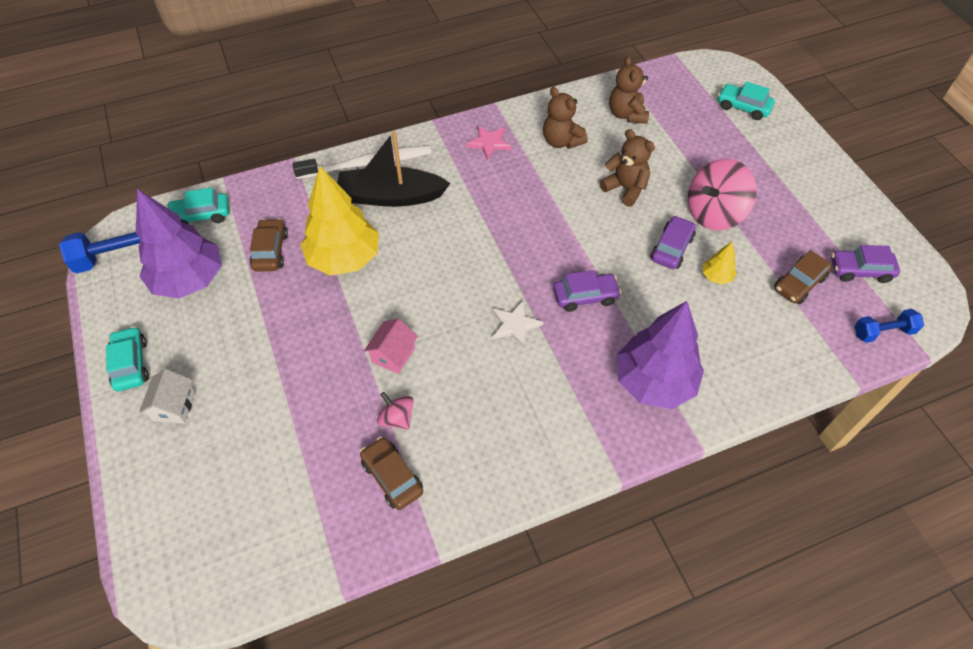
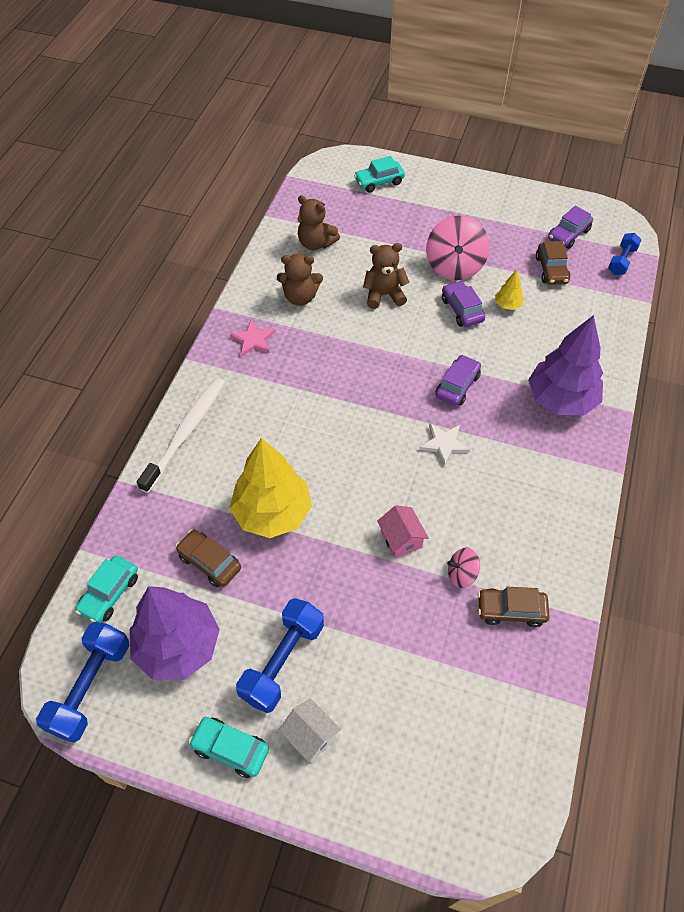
camera: 50 degrees left, 0 degrees up
black boat [337,131,450,207] -> none
none -> blue dumbbell [236,598,324,713]

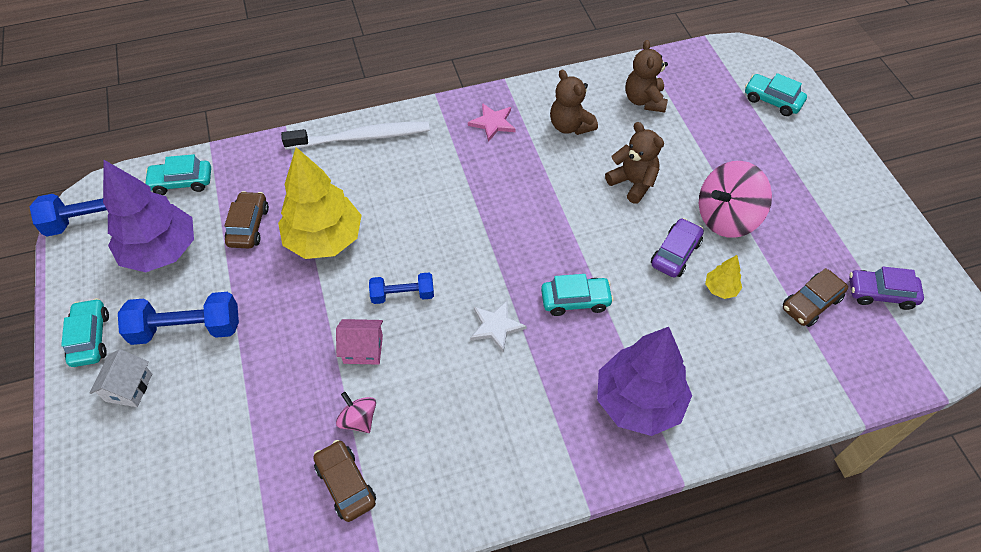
camera: 55 degrees right, 0 degrees up
pink house [377,505,429,559] -> pink house turned 60 degrees clockwise [336,319,383,365]
purple car [435,355,481,406] -> turquoise car [541,274,614,316]
blue dumbbell [608,233,642,275] -> blue dumbbell moved to [369,273,434,304]

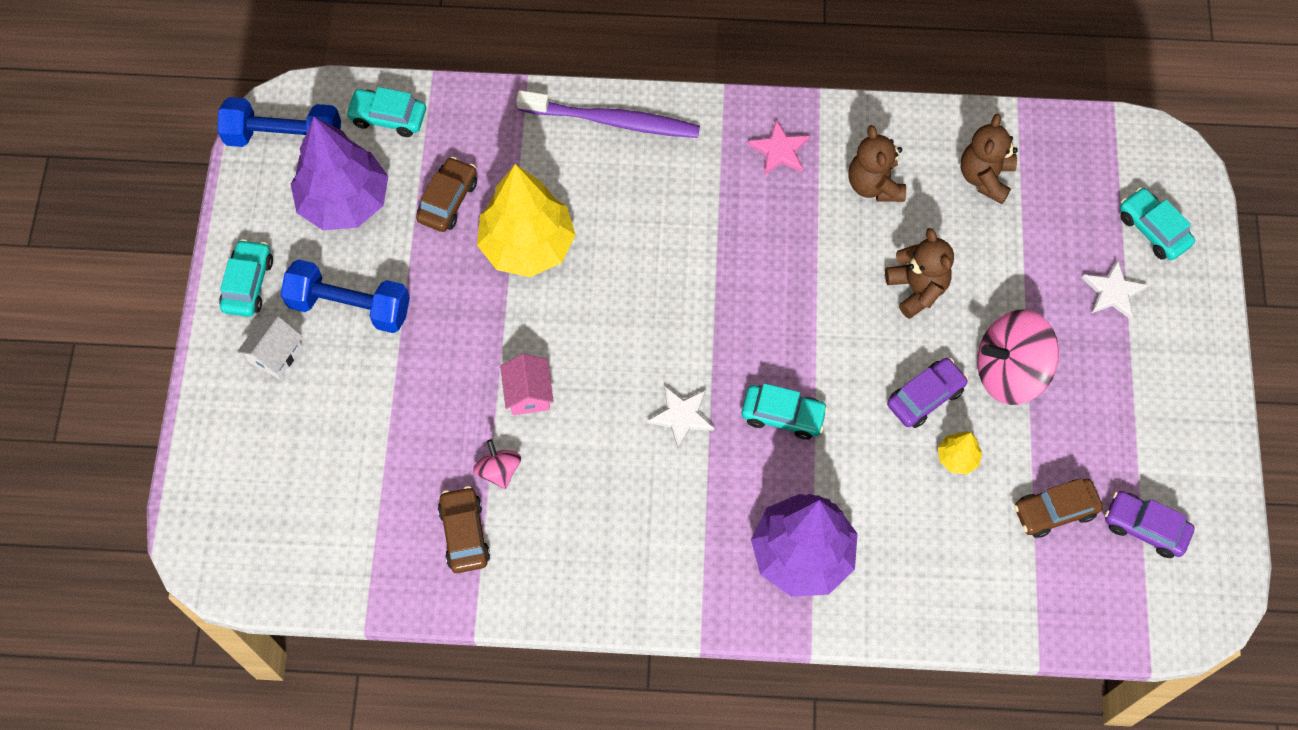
camera: 20 degrees right, 10 degrees up
white toothbrush [281,122,430,150] -> purple toothbrush [516,90,700,138]
pink house [336,319,383,365] -> pink house turned 60 degrees clockwise [500,354,554,415]
blue dumbbell [369,273,434,304] -> none
none -> white star [1082,260,1149,320]

